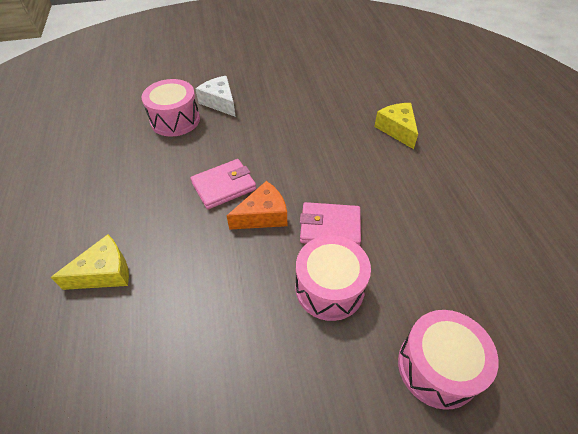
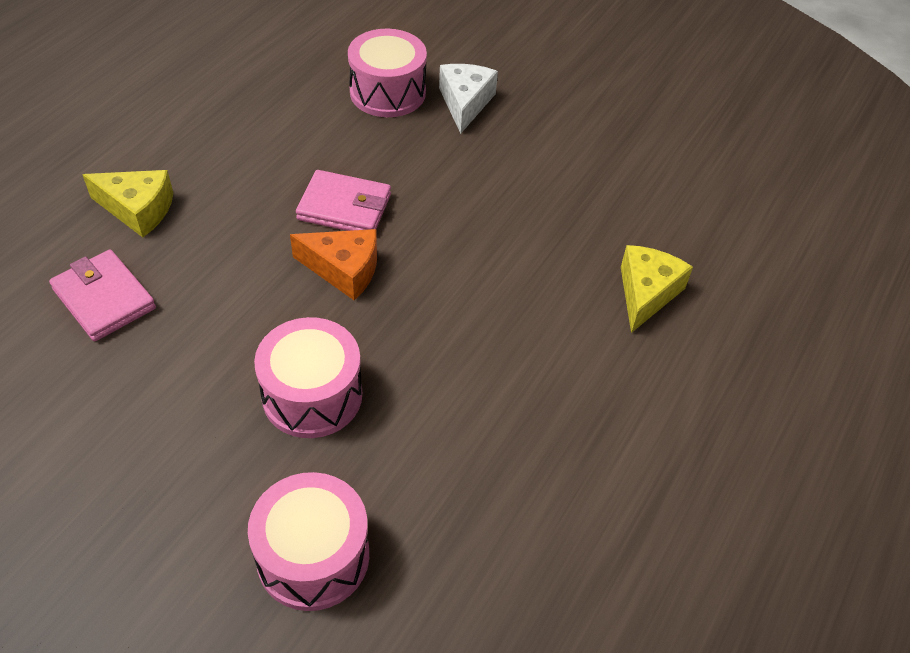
camera: 40 degrees right, 0 degrees up
pink wallet [300,202,361,246] -> pink wallet moved to [49,249,156,341]

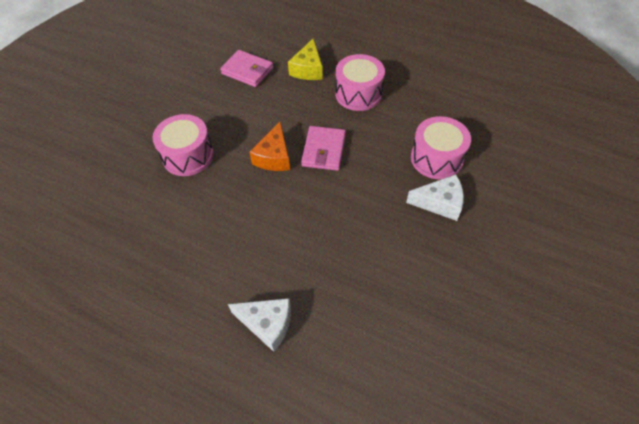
camera: 90 degrees right, 5 degrees up
pink wallet [49,249,156,341] -> pink wallet turned 75 degrees clockwise [220,50,274,87]
pink drum [248,472,369,611] -> pink drum moved to [335,54,385,111]
yellow cheese [621,245,693,333] -> white cheese [228,298,291,352]

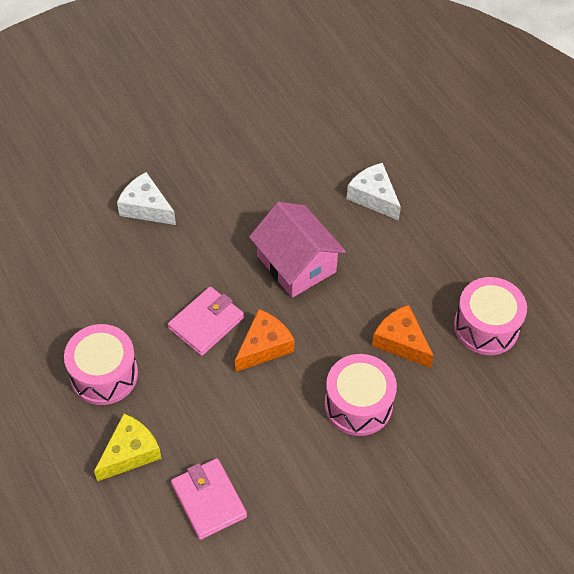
camera: 150 degrees left, 0 degrees up
pink drum [411,116,471,179] -> pink drum moved to [454,277,527,355]
none -> pink house [249,202,346,298]
none -> orange cheese [372,305,434,368]

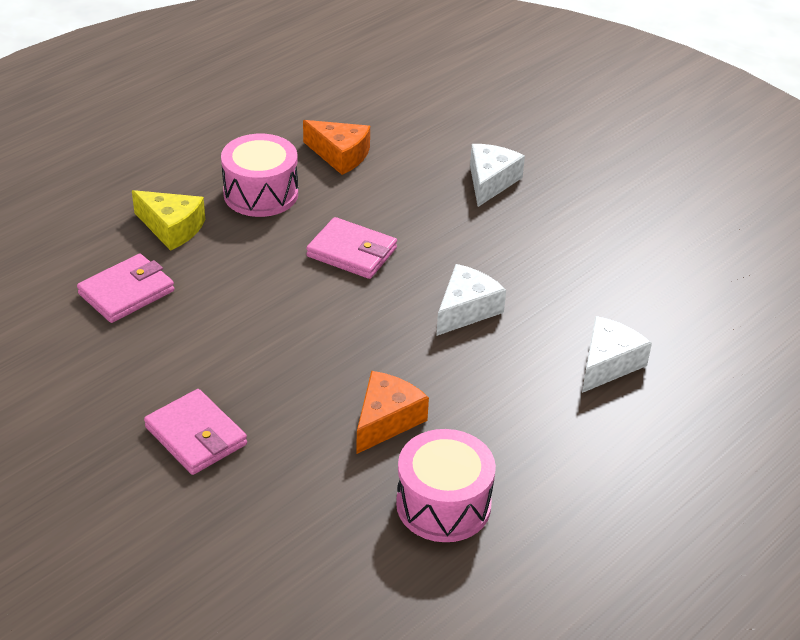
camera: 75 degrees right, 15 degrees down
orange cheese [235,309,295,372] -> orange cheese moved to [303,120,370,175]
pink house [249,202,346,298] -> white cheese [436,264,506,336]
pink drum [324,354,397,436] -> none
none -> pink wallet [144,389,247,475]

